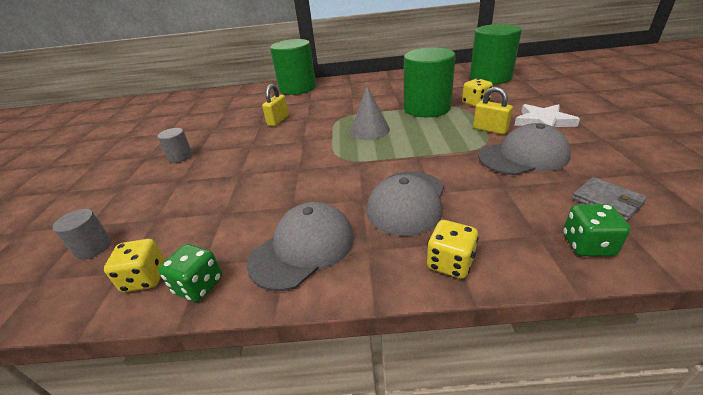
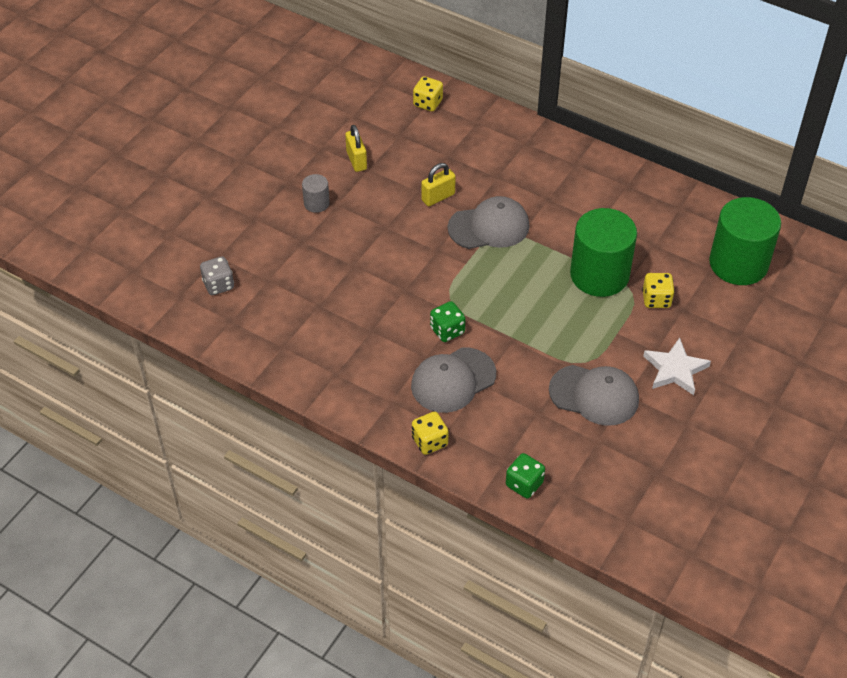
camera: 30 degrees right, 15 degrees up
grey cylinder [53,209,111,259] -> grey dice [200,256,234,295]
yellow dice [104,239,166,292] -> yellow dice moved to [413,76,443,111]
green dice [158,244,222,302] -> green dice moved to [430,301,466,342]
grey cap [247,202,354,291] -> grey cap moved to [448,196,530,249]
green cylinder [270,39,316,95] -> none
grey cone [350,86,390,140] -> none
yellow padlock [473,87,513,135] -> yellow padlock moved to [345,125,367,172]
grey wallet [572,177,647,221] -> none

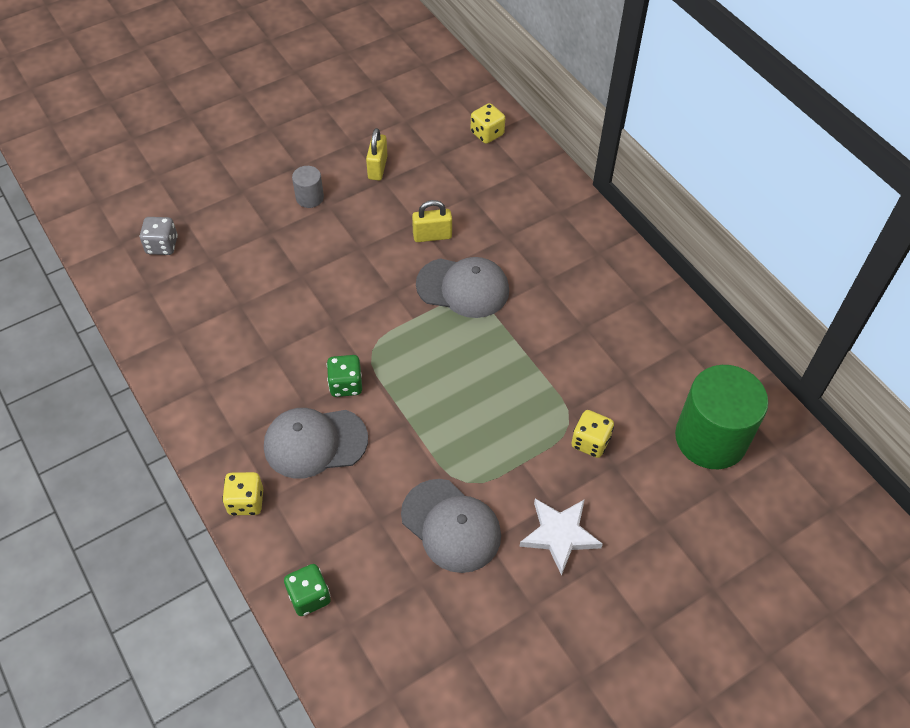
camera: 25 degrees right, 5 degrees up
green cylinder [570,208,637,297] -> none

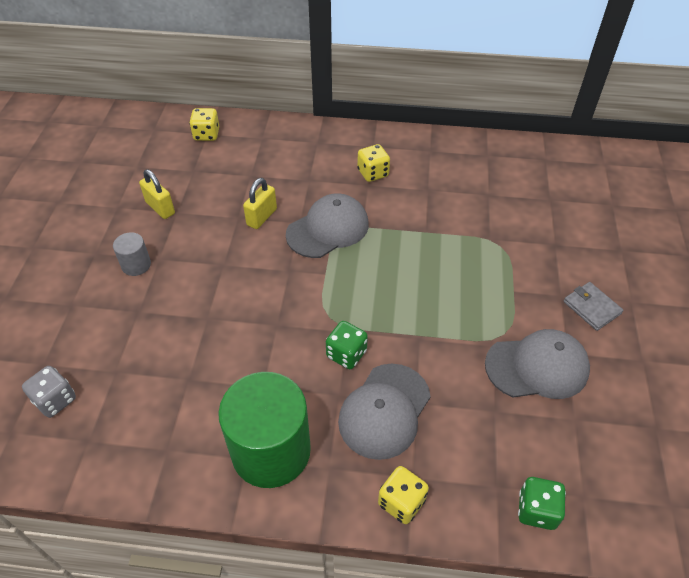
camera: 50 degrees left, 5 degrees down
white star [520,498,603,576] -> grey wallet [564,282,624,331]
yellow dice [571,410,614,458] -> yellow dice moved to [357,144,390,182]
green cylinder [675,365,769,469] -> green cylinder moved to [218,372,311,488]

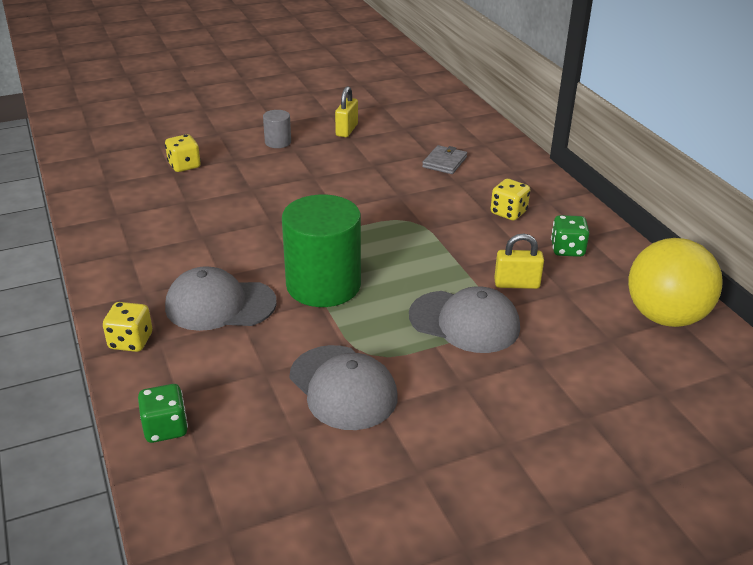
camera: 60 degrees right, 15 degrees down
grey dice [22,366,76,418] -> none
yellow dice [189,108,219,141] -> yellow dice moved to [165,134,201,172]
green cylinder [218,372,311,488] -> green cylinder moved to [282,195,361,307]
yellow padlock [243,178,277,229] -> yellow padlock moved to [494,234,544,289]
grey cap [286,193,369,258] -> grey cap moved to [409,286,520,353]
green dice [326,321,368,369] -> green dice moved to [551,215,589,257]
grey wallet [564,282,624,331] -> grey wallet moved to [422,145,467,174]
none -> yellow ball [628,238,723,327]

